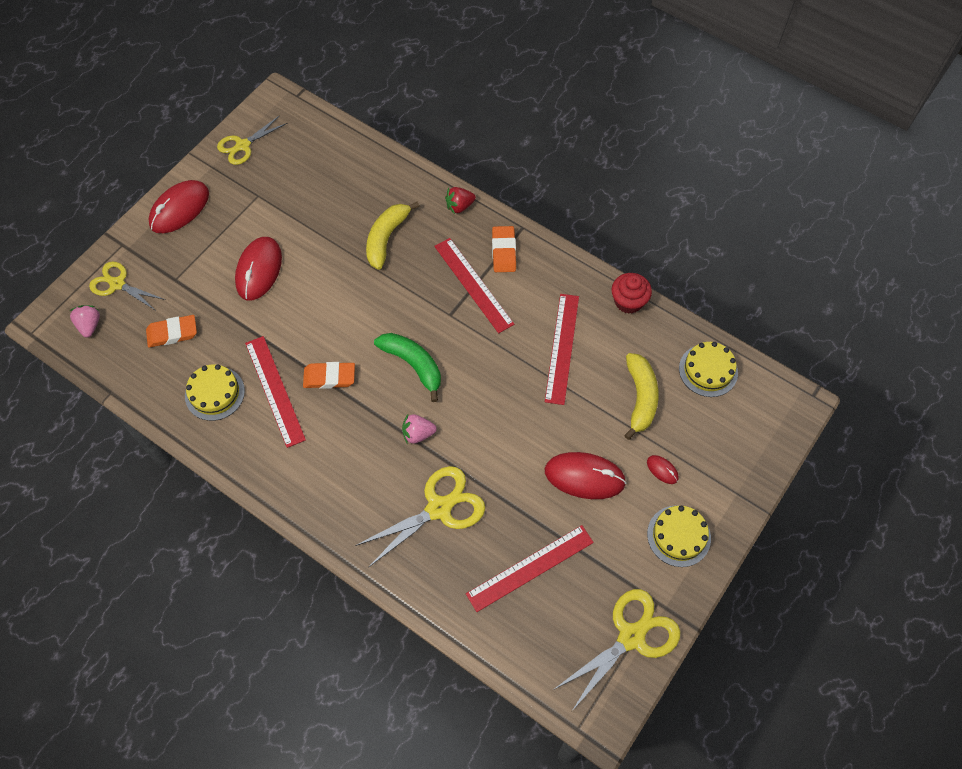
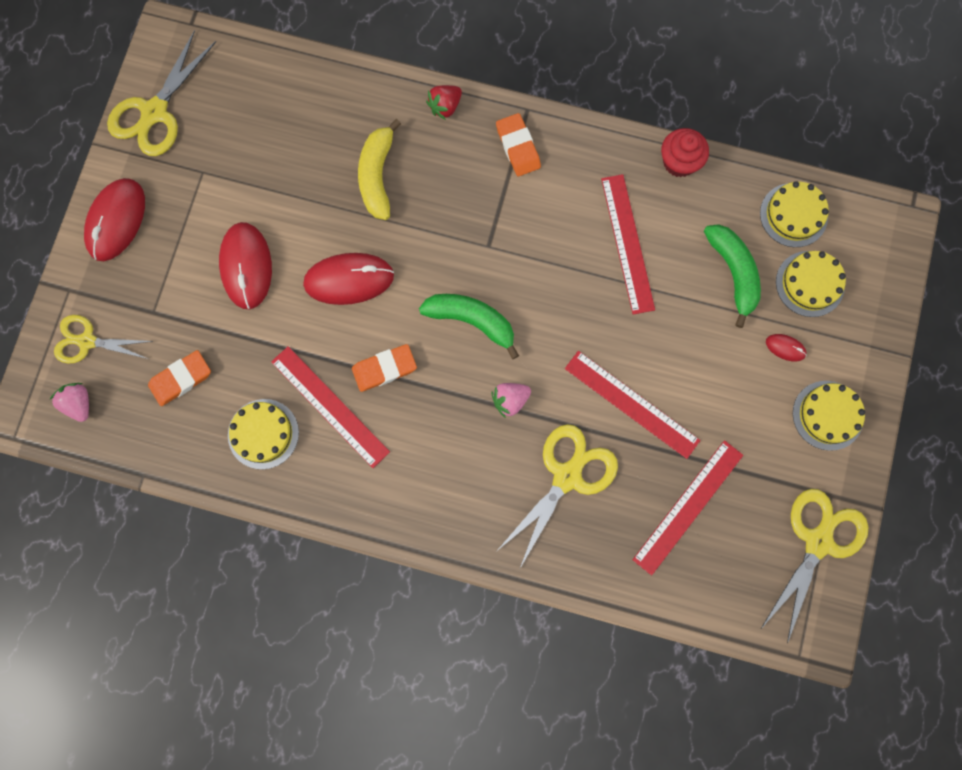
camera: 20 degrees left, 15 degrees up
yellow scissors [217,116,287,165] -> yellow scissors [107,30,217,156], size x1.51
red ruler [434,238,514,333] -> red ruler moved to [565,351,701,459]
red mouse [545,452,626,499] -> red mouse moved to [303,253,394,305]
yellow banana [624,353,659,440] -> green banana [704,224,761,328]
none -> yellow cake [776,251,846,317]

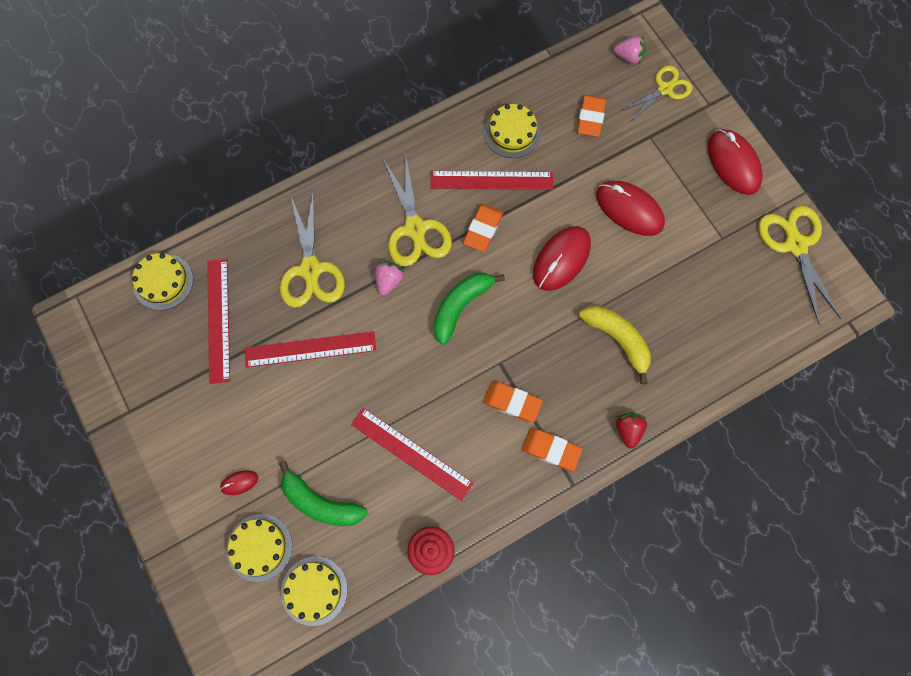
camera: 135 degrees right, 5 degrees down
green banana [419,294,519,359] -> green banana turned 150 degrees clockwise [433,273,505,345]
yellow scissors [761,489,868,644] -> yellow scissors moved to [384,153,452,267]
yellow cake [793,381,865,451] -> yellow cake moved to [132,253,193,310]
none -> orange eraser [483,382,543,422]

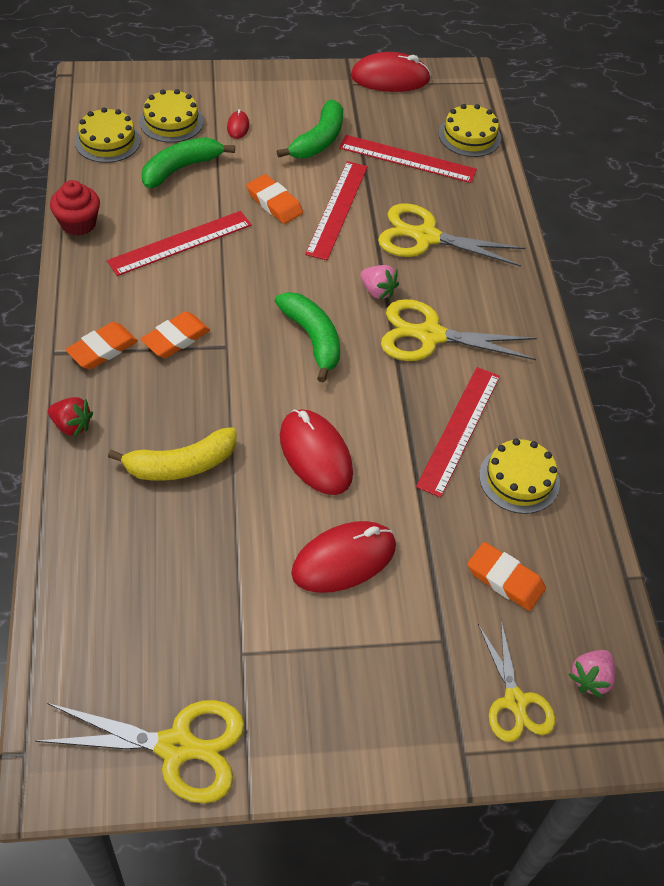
camera: 110 degrees right, 20 degrees down
orange eraser [463,204,503,252] -> orange eraser moved to [246,174,303,224]
red mouse [708,129,763,195] -> red mouse moved to [351,52,431,92]
none -> green banana [276,100,343,158]

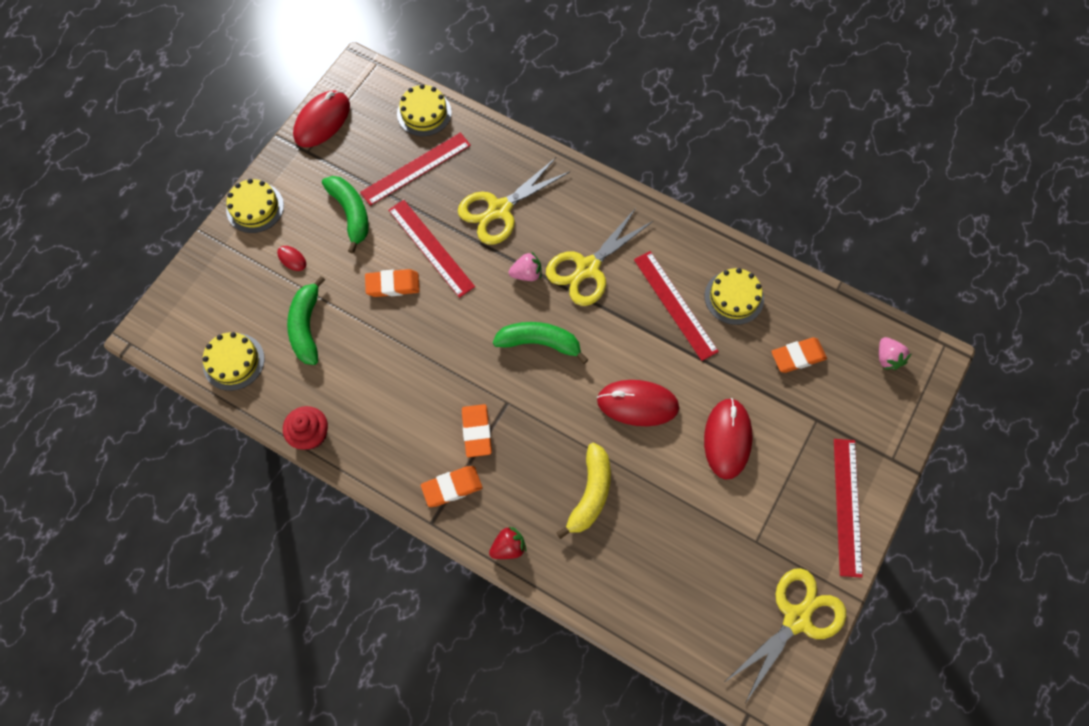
camera: 50 degrees left, 15 degrees up
orange eraser [65,322,138,369] -> orange eraser turned 75 degrees clockwise [421,466,483,507]
red ruler [107,211,252,276] -> red ruler moved to [834,439,863,578]
yellow cake [139,89,204,143] -> yellow cake moved to [226,179,284,233]
yellow scissors [478,620,555,742] -> none

